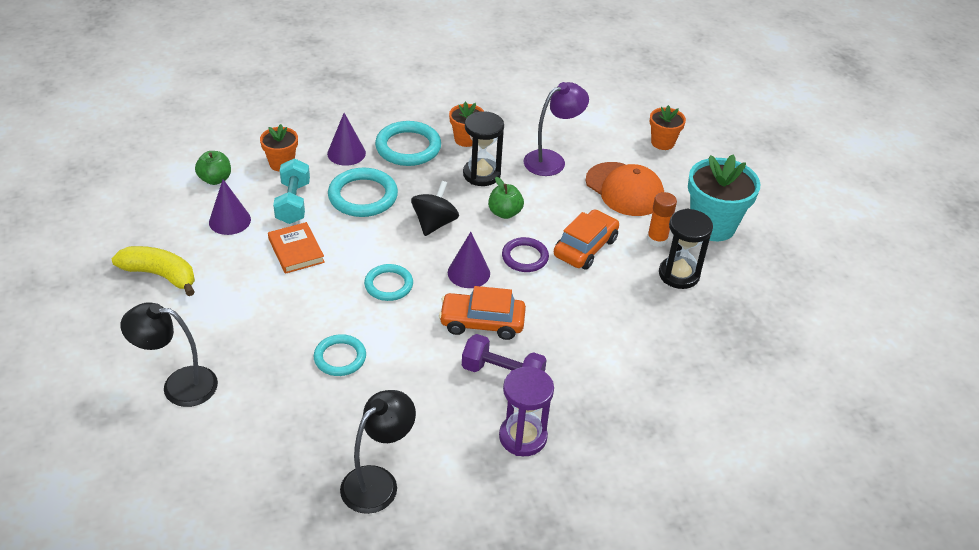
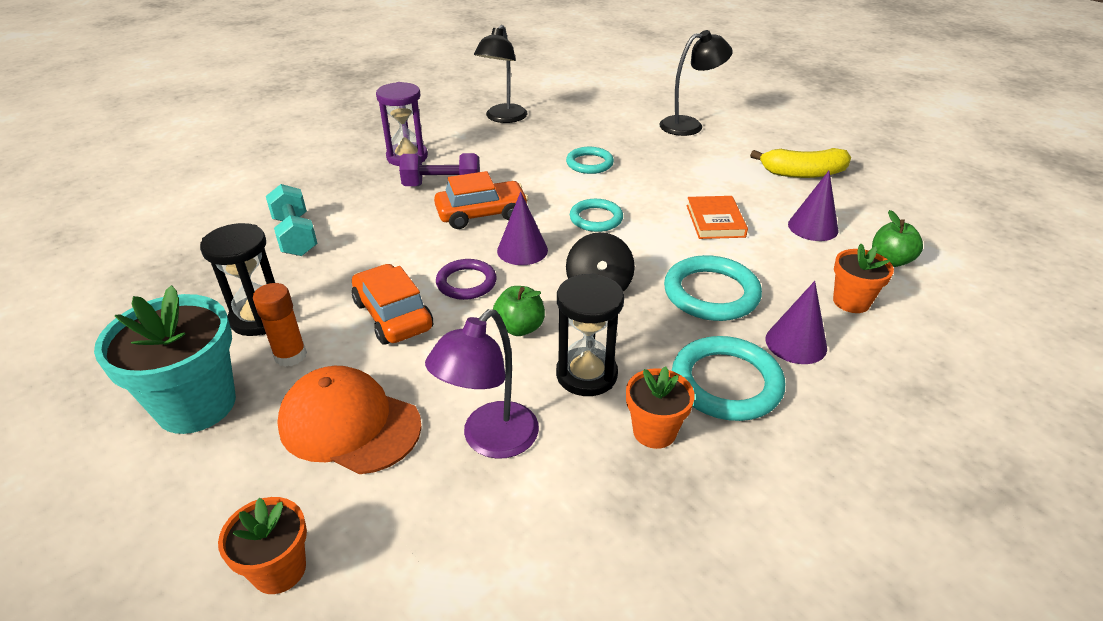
camera: 160 degrees right, 5 degrees down
orange book [268,222,325,274] -> orange book turned 45 degrees clockwise [686,196,748,239]
turquoise dumbbell [273,158,310,224] -> turquoise dumbbell moved to [266,184,318,256]
orange car [554,209,619,270] -> orange car turned 135 degrees clockwise [352,264,433,345]

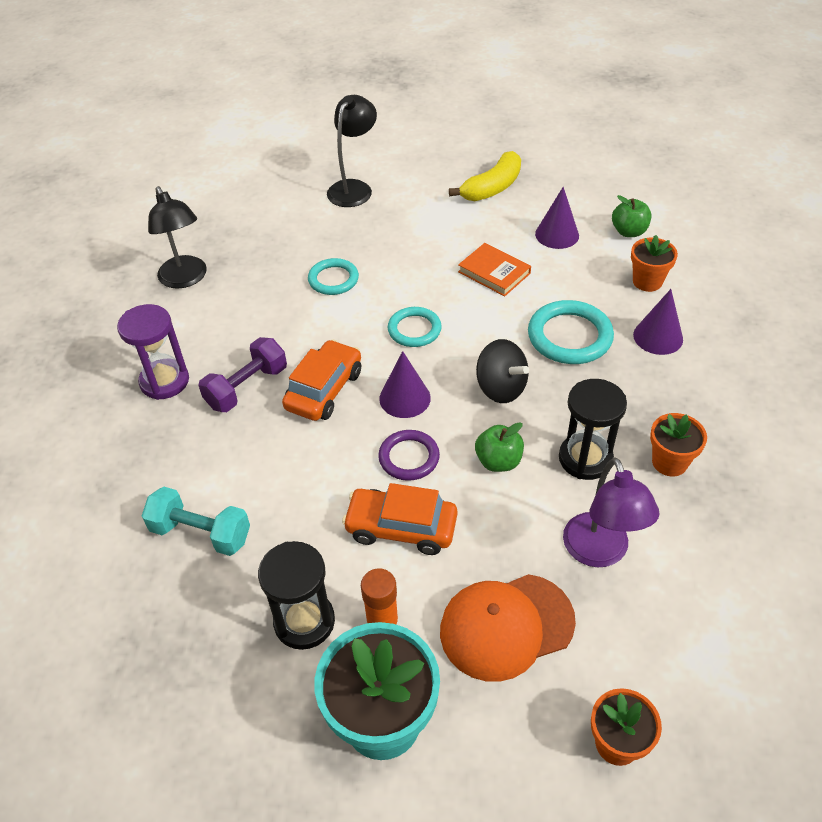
camera: 45 degrees left, 10 degrees up
turquoise ring [672,336,785,421] -> none

